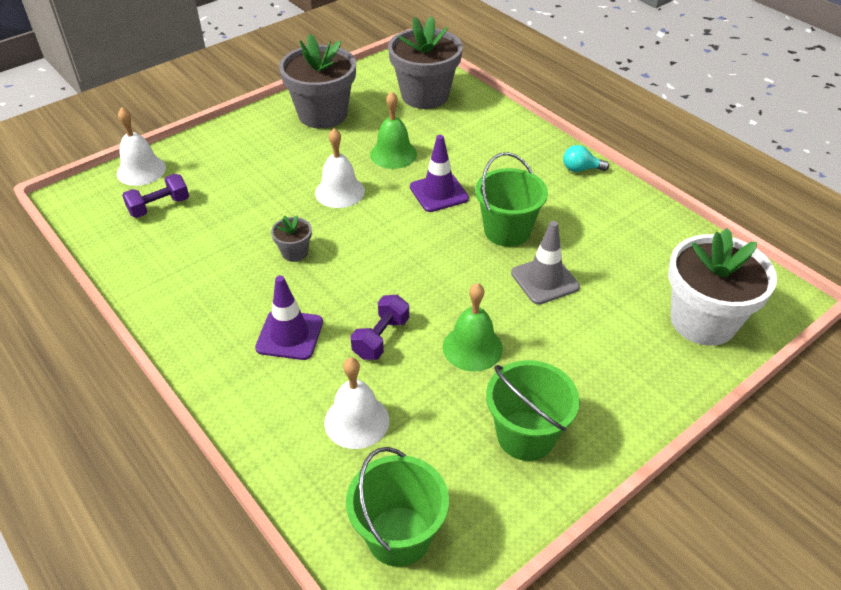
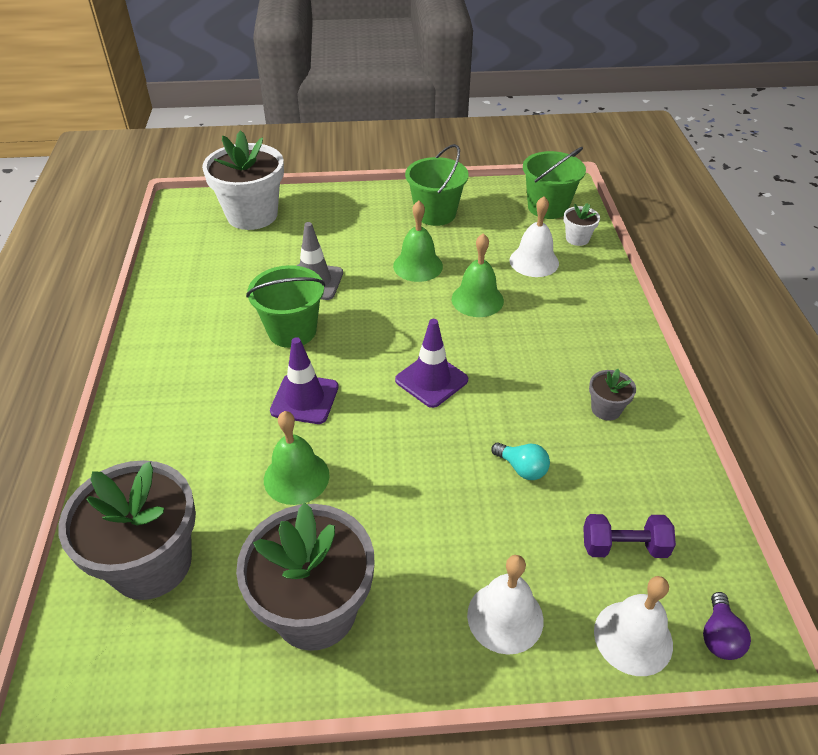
camera: 145 degrees left, 0 degrees up
purple traffic cone [255,276,323,360] -> purple traffic cone moved to [395,319,468,408]
grey flower pot [271,216,312,262] -> grey flower pot moved to [589,369,636,421]
white bell [315,128,365,208] -> white bell moved to [467,555,544,655]
purple dumbbell [350,295,409,360] -> green bell [452,233,504,317]
turquoise light bulb [563,145,609,172] -> turquoise light bulb moved to [491,442,550,480]
none -> white flower pot [564,203,600,246]
none -> purple light bulb [703,592,751,660]

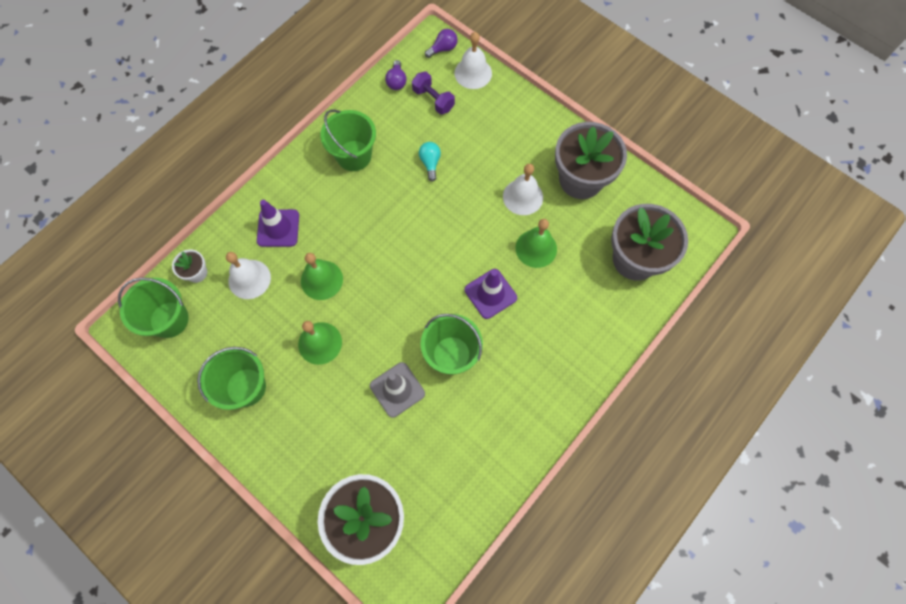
camera: 135 degrees left, 25 degrees up
purple traffic cone [395,319,468,408] -> purple traffic cone moved to [257,200,299,247]
white bell [467,555,544,655] -> white bell moved to [503,164,543,215]
grey flower pot [589,369,636,421] -> green bucket [320,110,376,171]
none -> purple light bulb [385,60,407,90]

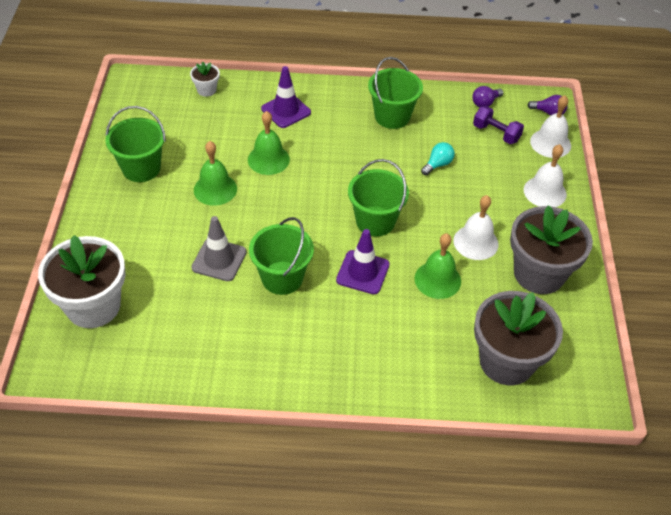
camera: 50 degrees right, 20 degrees down
green bucket [118,278,189,338] -> green bucket moved to [348,159,409,236]
white bell [226,252,271,299] -> white bell moved to [524,144,567,207]
purple dumbbell [412,72,455,114] -> purple dumbbell turned 60 degrees counterclockwise [473,106,524,144]

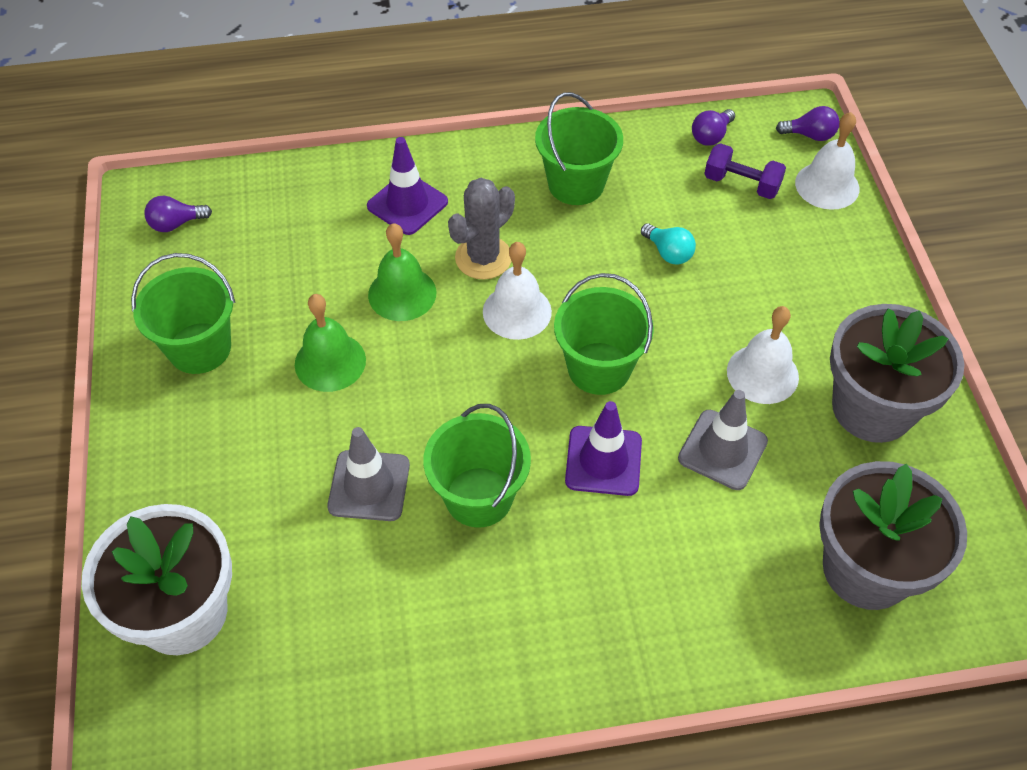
camera: 10 degrees left, 5 degrees up
white flower pot [190,62,220,97] -> none
green bell [415,234,461,299] -> grey traffic cone [678,390,768,490]
turquoise light bulb [421,142,455,175] -> turquoise light bulb turned 105 degrees clockwise [641,223,696,265]
white bell [524,144,567,207] -> white bell moved to [483,242,552,340]
none -> purple light bulb [144,196,212,232]
none -> grey cactus [448,178,515,279]

